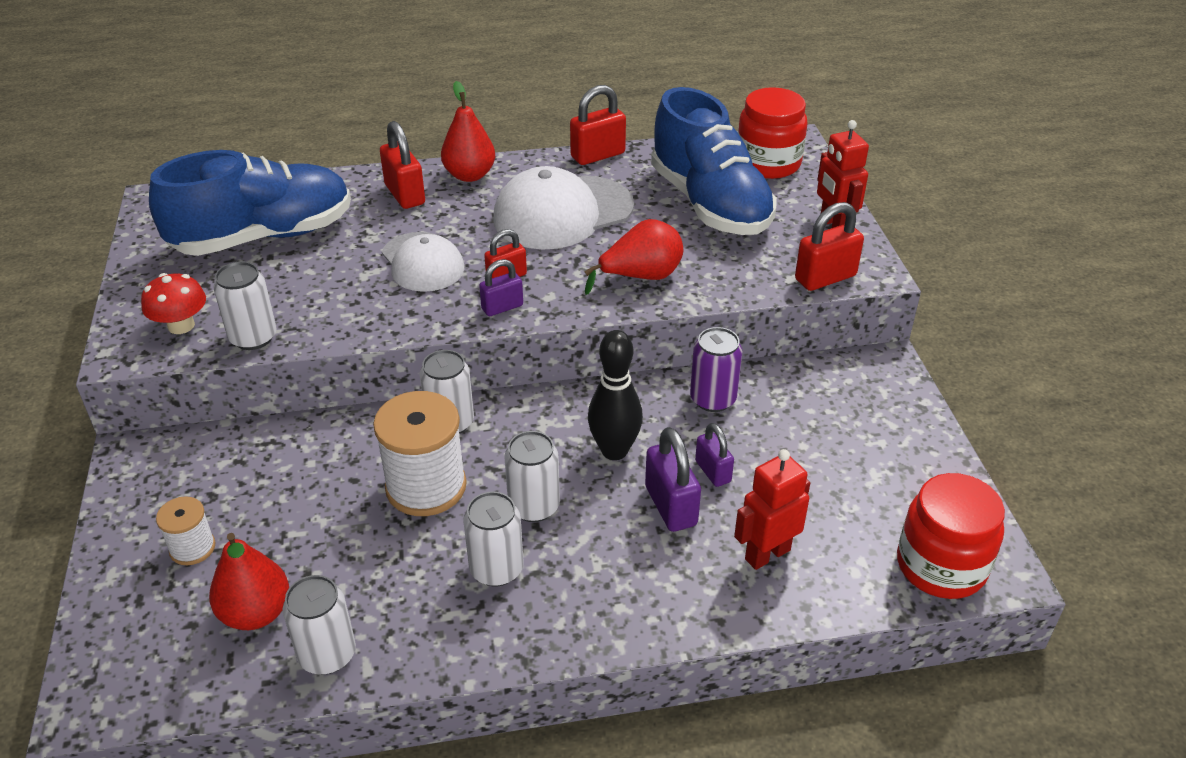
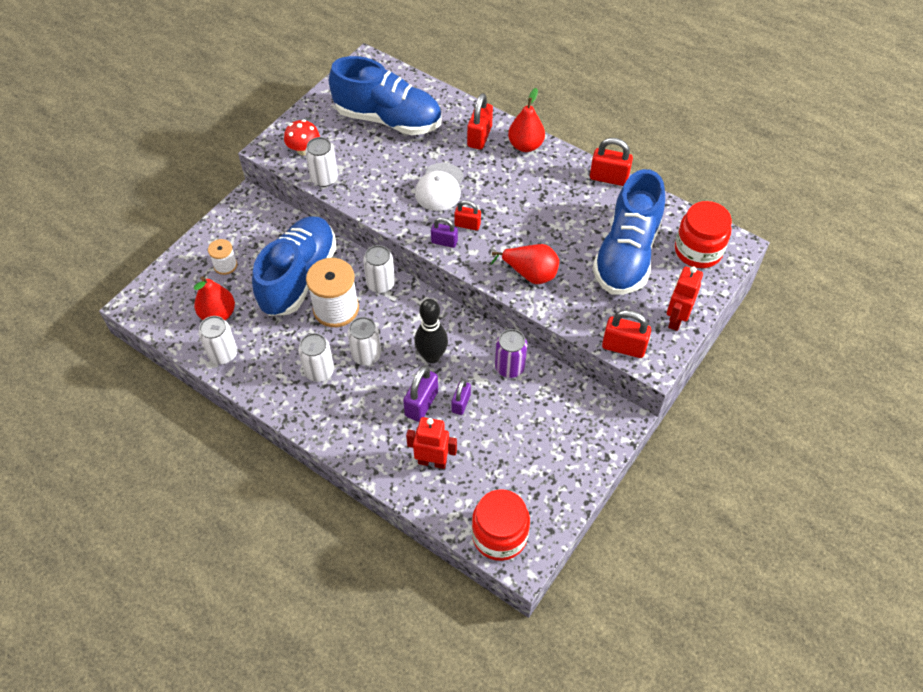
camera: 45 degrees right, 15 degrees up
white cap [493,166,634,250] -> none
none -> blue shoe [252,216,336,316]

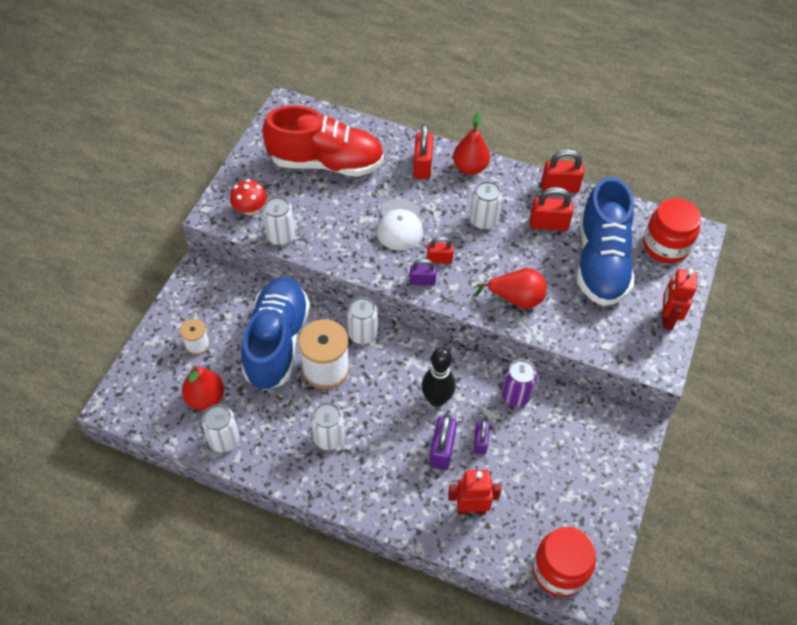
camera: 15 degrees left, 0 degrees up
blue shoe [329,56,442,135] -> red shoe [263,106,384,177]
white can [347,317,381,365] -> white can moved to [470,181,502,230]
red padlock [602,310,651,358] -> red padlock moved to [530,187,573,231]

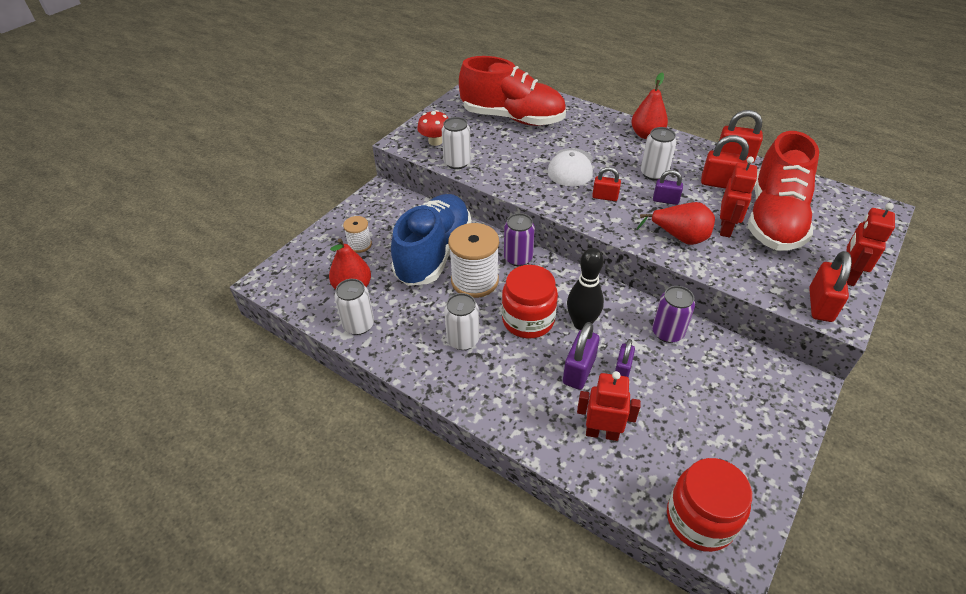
camera: 15 degrees right, 10 degrees down
white can [347,297,378,344] -> purple can [504,213,535,266]
purple padlock [410,259,437,286] -> purple padlock moved to [653,170,683,205]
red padlock [413,124,433,179] -> red padlock moved to [809,251,852,322]
blue shoe [577,177,634,306] -> red shoe [748,131,819,250]
red jar [643,198,701,263] -> red jar moved to [502,265,558,338]
none -> red robot [720,157,757,237]

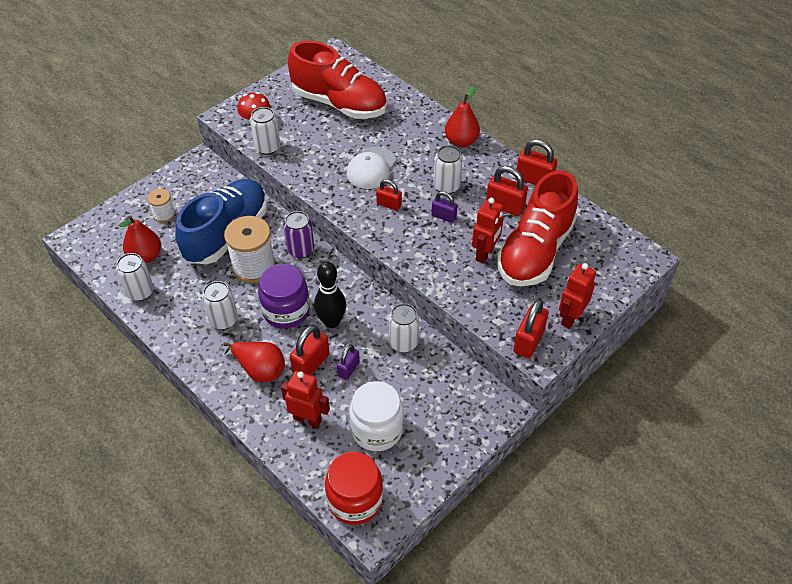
camera: 10 degrees right, 5 degrees up
red jar [502,265,558,338] -> purple jar [258,264,310,329]
purple padlock [563,322,599,390] -> red padlock [290,325,330,375]
red pear [637,202,715,245] -> red pear moved to [224,342,285,382]
purple can [652,286,695,343] -> white can [389,303,419,352]
none -> white jar [349,381,404,451]

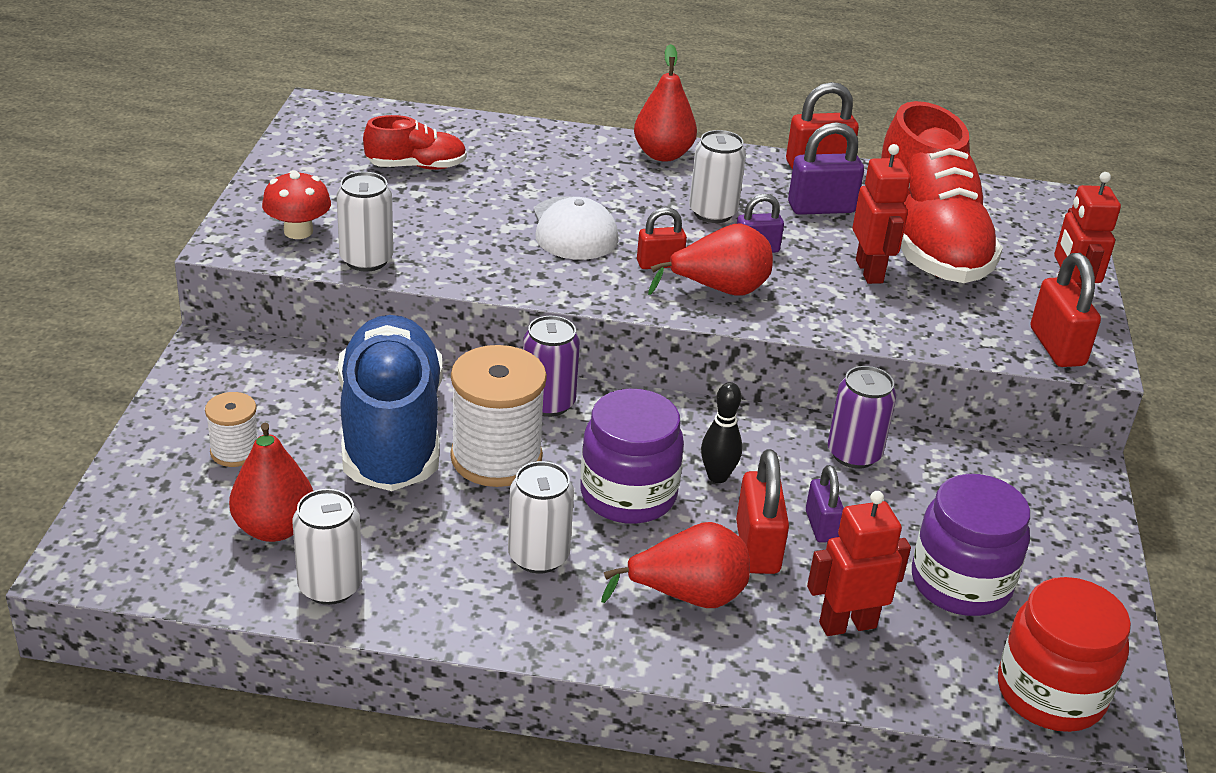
camera: 40 degrees left, 15 degrees down
red shoe [288,41,387,119] -> red shoe [363,115,467,170], size x0.48
black bowling pin [314,261,347,328] -> black bowling pin [701,382,742,483], size x0.65
white jar [349,381,404,451] -> purple jar [912,474,1030,616]
white can [389,303,419,352] -> purple can [828,366,896,469]
red padlock [486,166,528,216] -> purple padlock [788,122,864,215]
none -> red pear [648,223,773,296]

